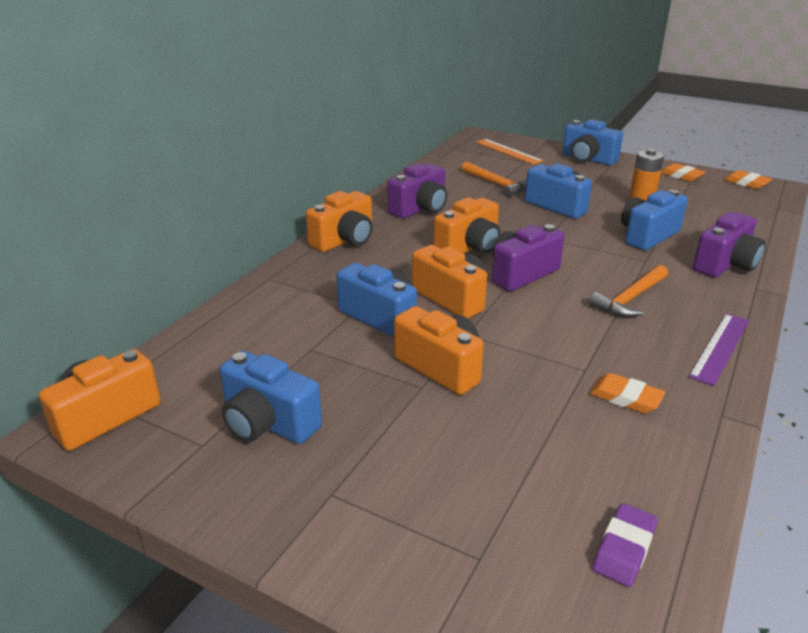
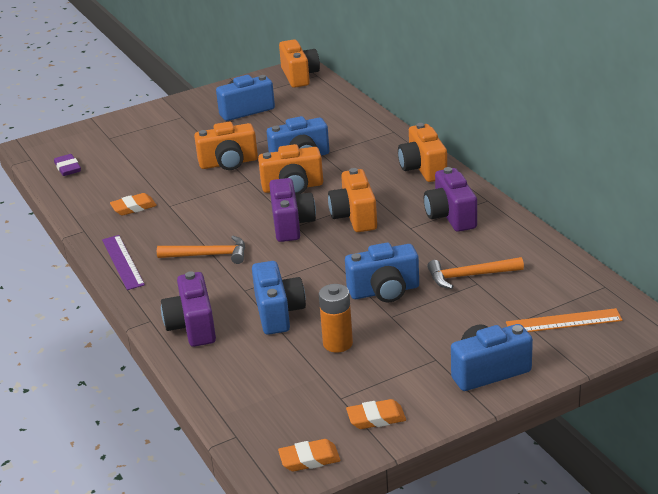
camera: 125 degrees right, 0 degrees up
orange hammer [589,265,668,317] -> orange hammer turned 105 degrees clockwise [157,236,245,264]

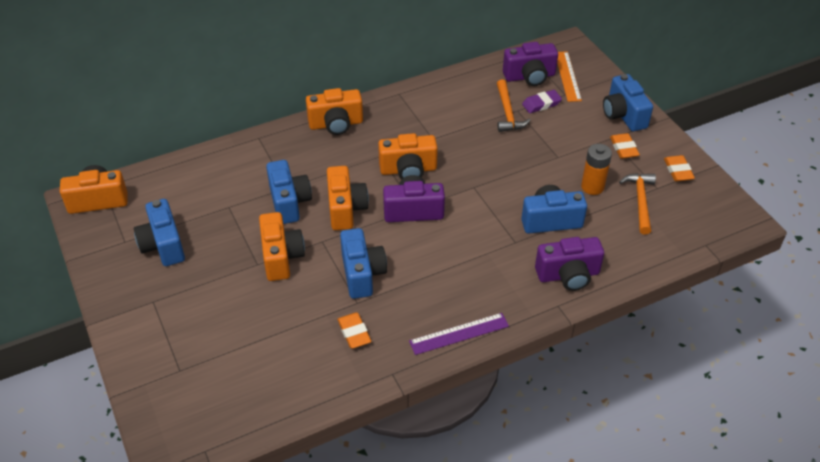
camera: 90 degrees left, 15 degrees up
purple eraser [54,154,81,176] -> purple eraser moved to [522,90,562,113]
orange hammer [157,236,245,264] -> orange hammer moved to [619,173,656,235]
orange eraser [278,439,341,471] -> orange eraser moved to [610,133,640,159]
blue camera [345,243,419,303] -> blue camera moved to [340,228,387,299]
purple camera [424,167,477,232] -> purple camera moved to [503,42,558,86]

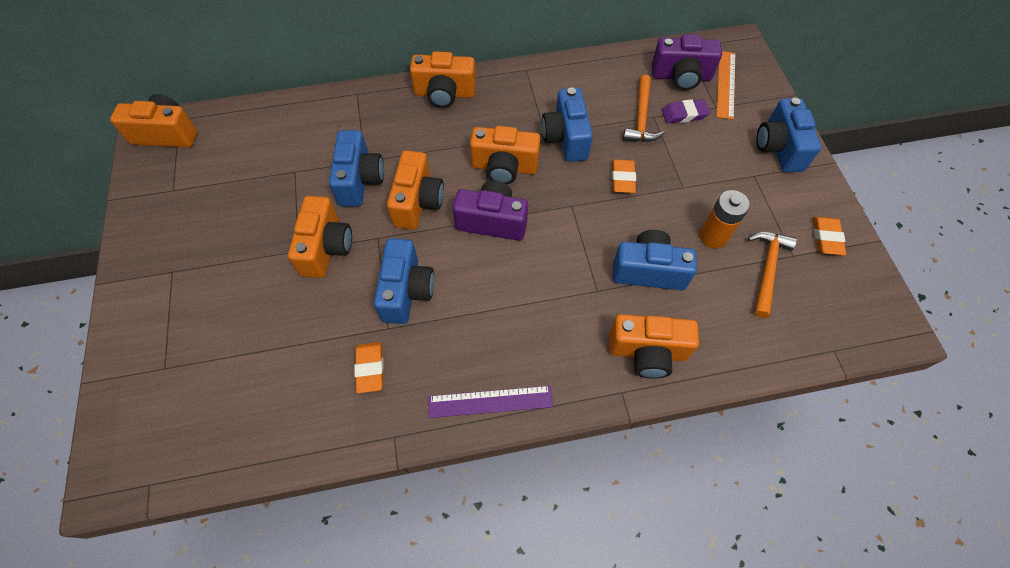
camera: 15 degrees right, 15 degrees up
blue camera [134,199,185,266] -> blue camera moved to [542,88,593,162]
purple camera [535,237,604,291] -> orange camera [609,314,699,378]
orange eraser [610,133,640,159] -> orange eraser moved to [612,159,636,193]

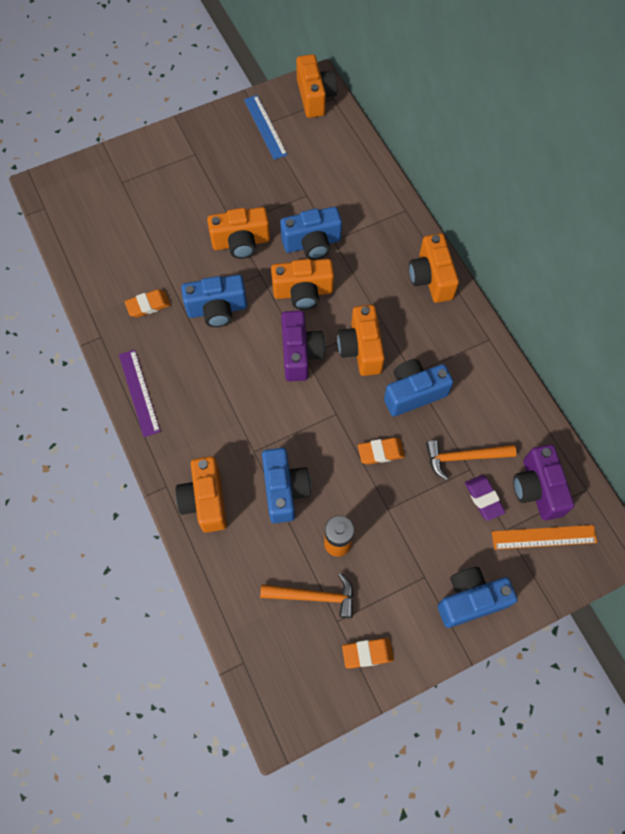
camera: 75 degrees right, 5 degrees up
none -> blue ruler [244,95,287,160]

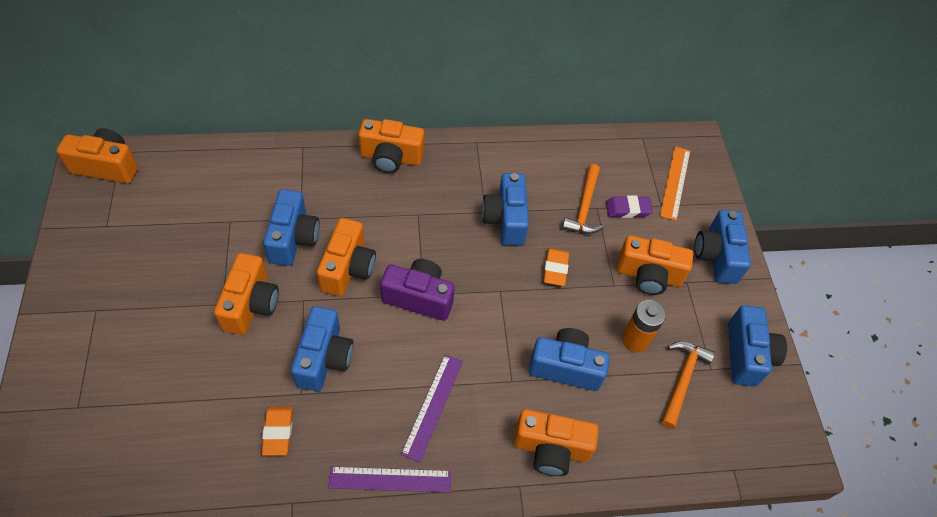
camera: 75 degrees left, 10 degrees down
blue ruler [244,95,287,160] -> none
orange camera [337,305,385,376] -> orange camera moved to [617,235,693,295]
orange eraser [342,638,394,669] -> blue camera [728,305,787,387]
purple camera [513,444,574,520] -> none
none -> purple ruler [401,355,463,463]

